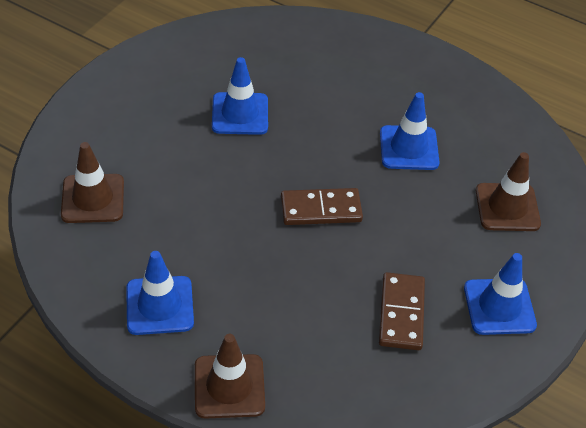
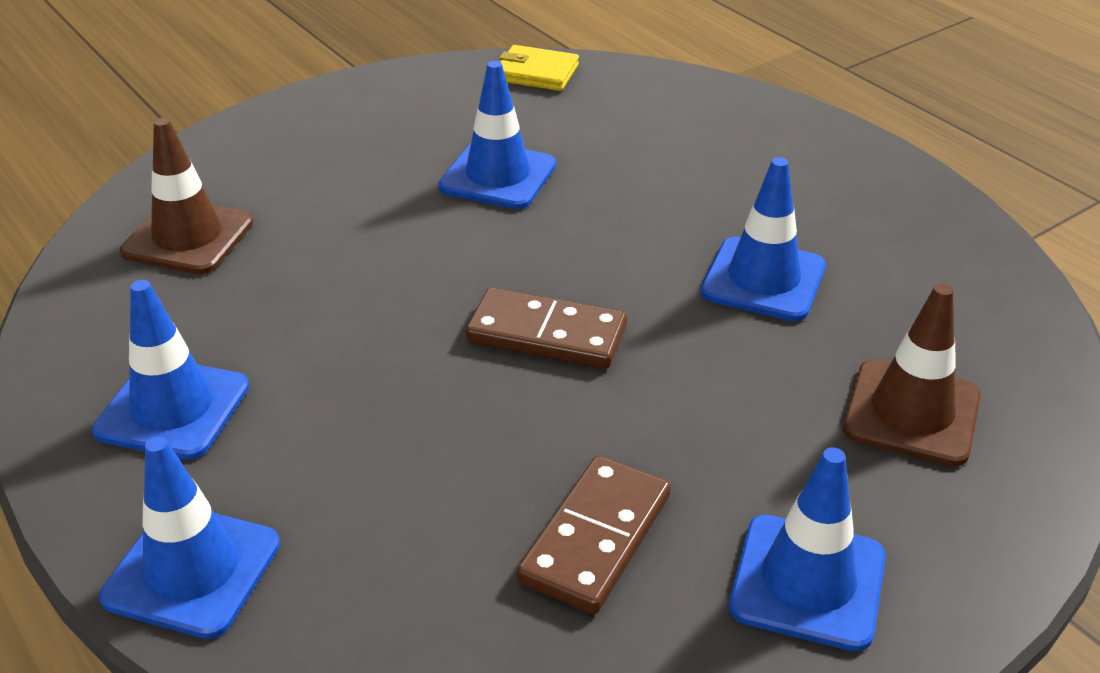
camera: 25 degrees right, 10 degrees down
brown traffic cone [195,334,265,419] -> blue traffic cone [99,436,280,639]
none -> yellow wallet [499,45,579,91]

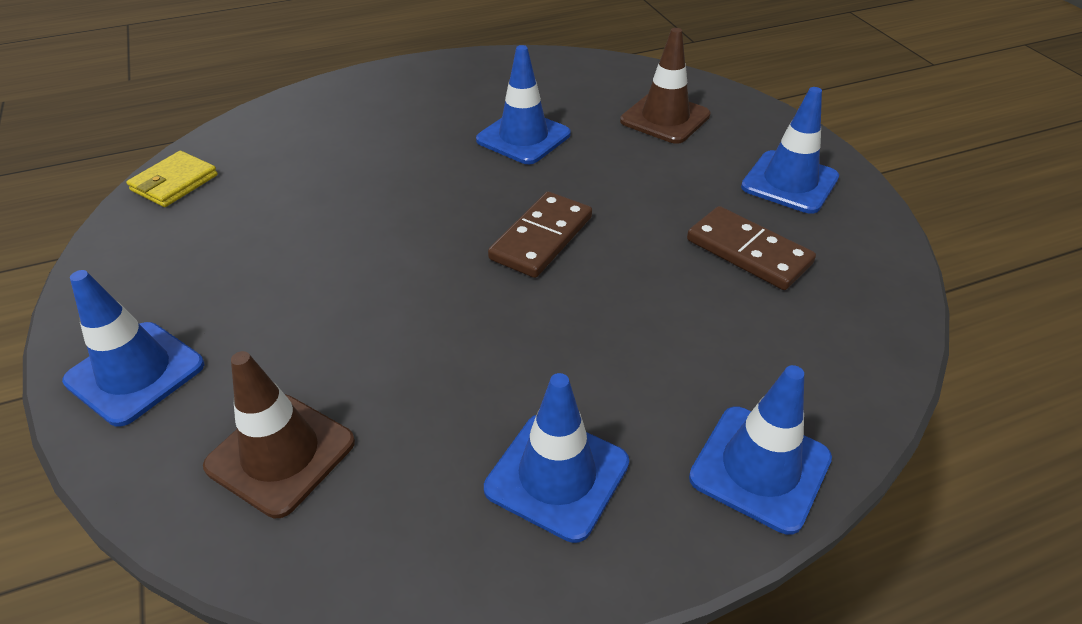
camera: 75 degrees left, 5 degrees up
blue traffic cone [438,61,556,209] -> blue traffic cone moved to [62,270,204,427]

